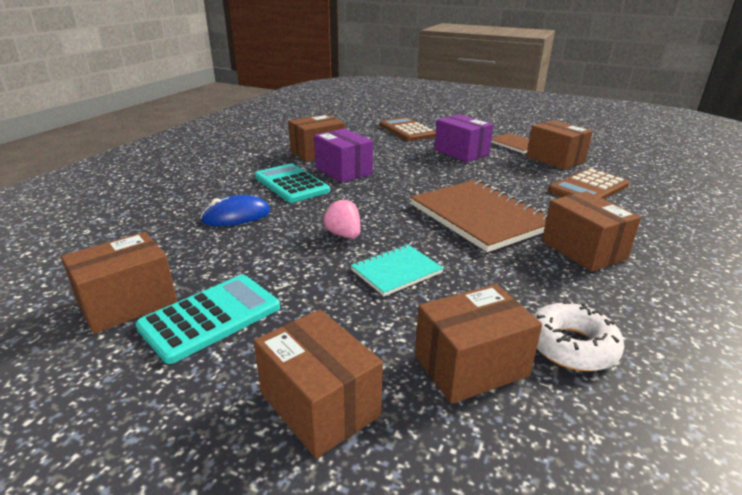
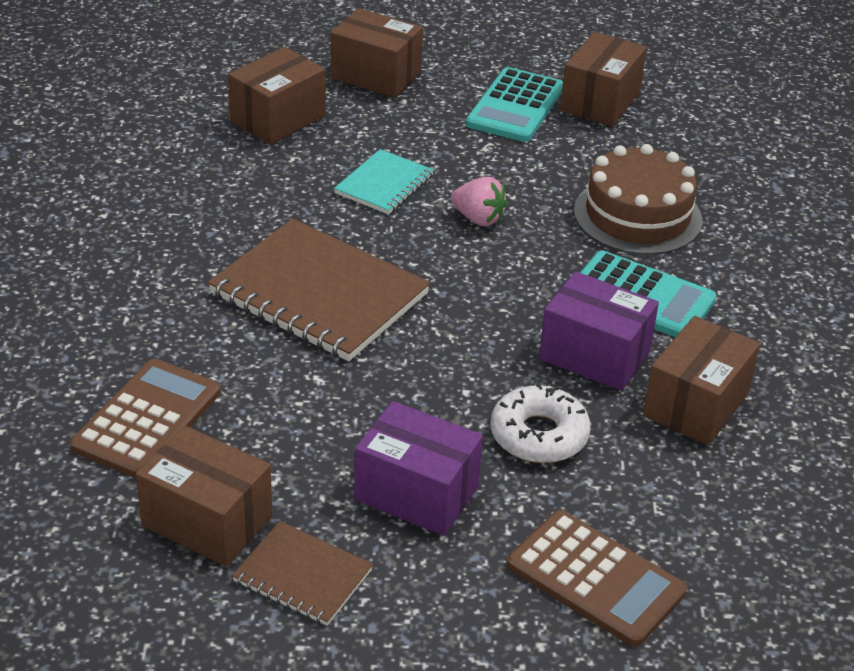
camera: 155 degrees right, 10 degrees up
blue mouse [201,195,270,226] -> brown cake [574,144,702,255]
white donut [533,301,625,371] -> white donut moved to [491,383,591,463]
brown box [542,191,641,272] -> none

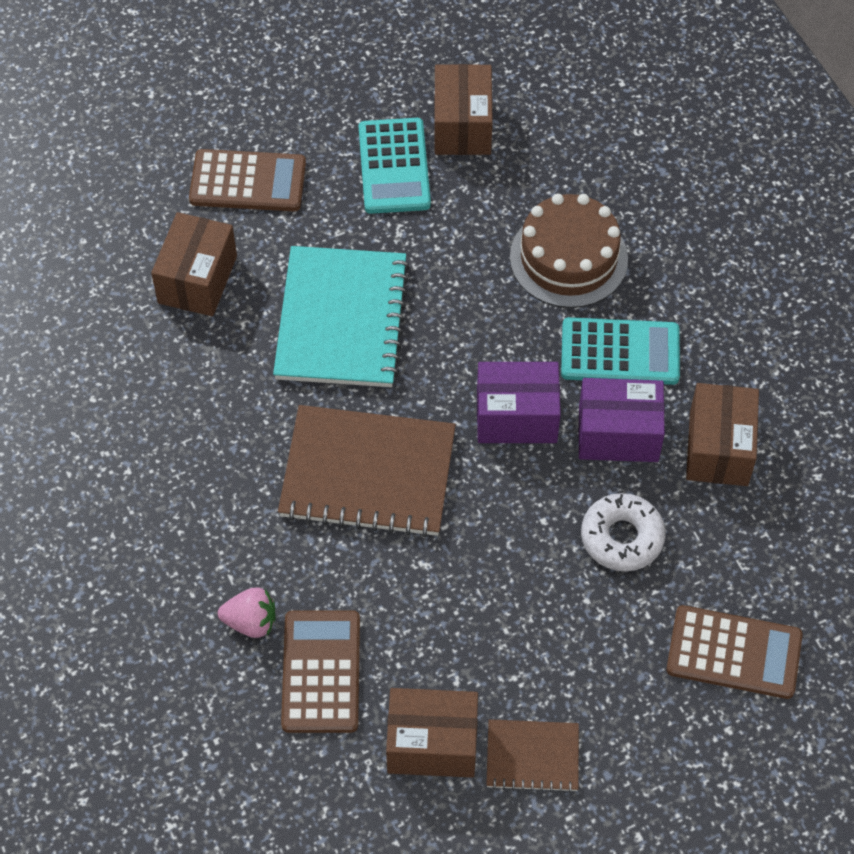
camera: 25 degrees left, 20 degrees up
brown box [331,8,423,98] -> brown calculator [189,149,306,211]
turquoise notebook [334,149,434,214] -> turquoise notebook [273,246,410,387], size x1.91
purple box [354,401,483,536] -> purple box moved to [477,362,561,443]
pink strawberry [451,177,507,226] -> pink strawberry moved to [218,587,276,638]

